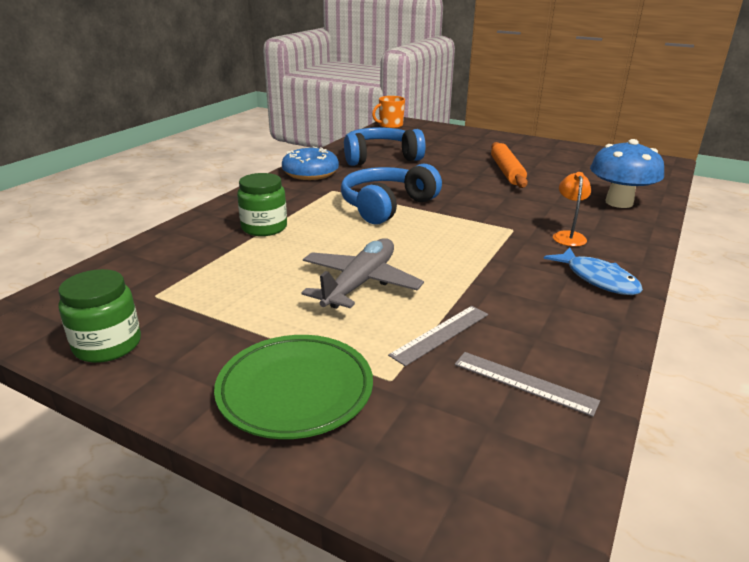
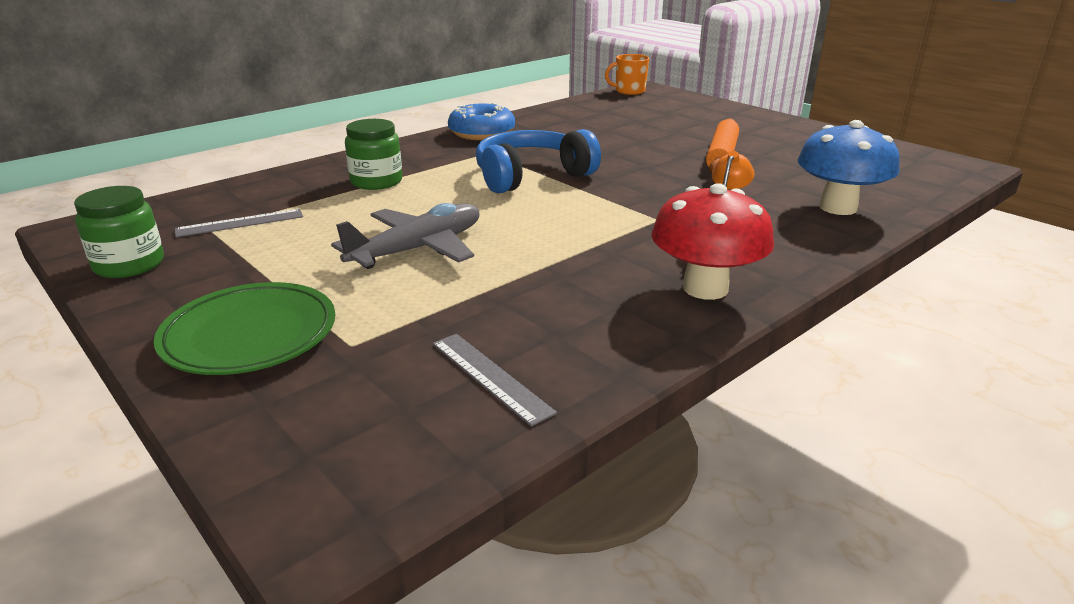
camera: 20 degrees right, 0 degrees up
blue headphones [344,127,426,166] -> none
grey ruler [388,306,488,366] -> grey ruler moved to [175,209,303,237]
blue fish [544,247,643,295] -> red mushroom [652,183,774,300]

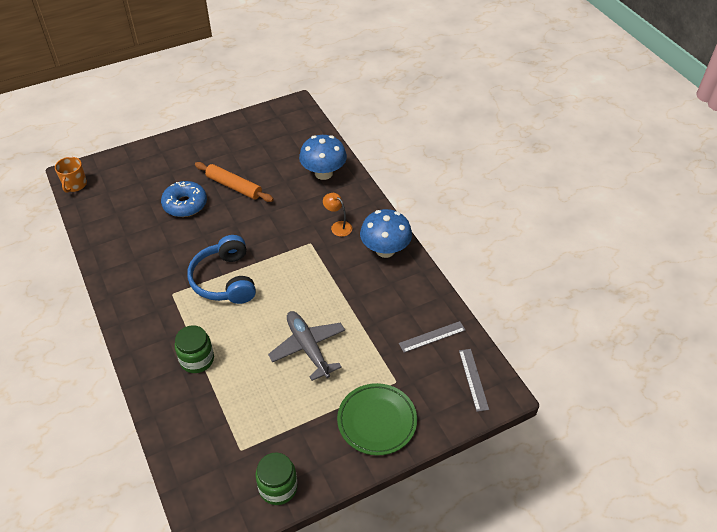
camera: 75 degrees left, 20 degrees up
grey ruler [175,209,303,237] -> grey ruler moved to [459,349,489,412]
blue donut [448,103,515,140] -> blue donut moved to [161,181,207,217]
red mushroom [652,183,774,300] -> blue mushroom [360,209,412,258]

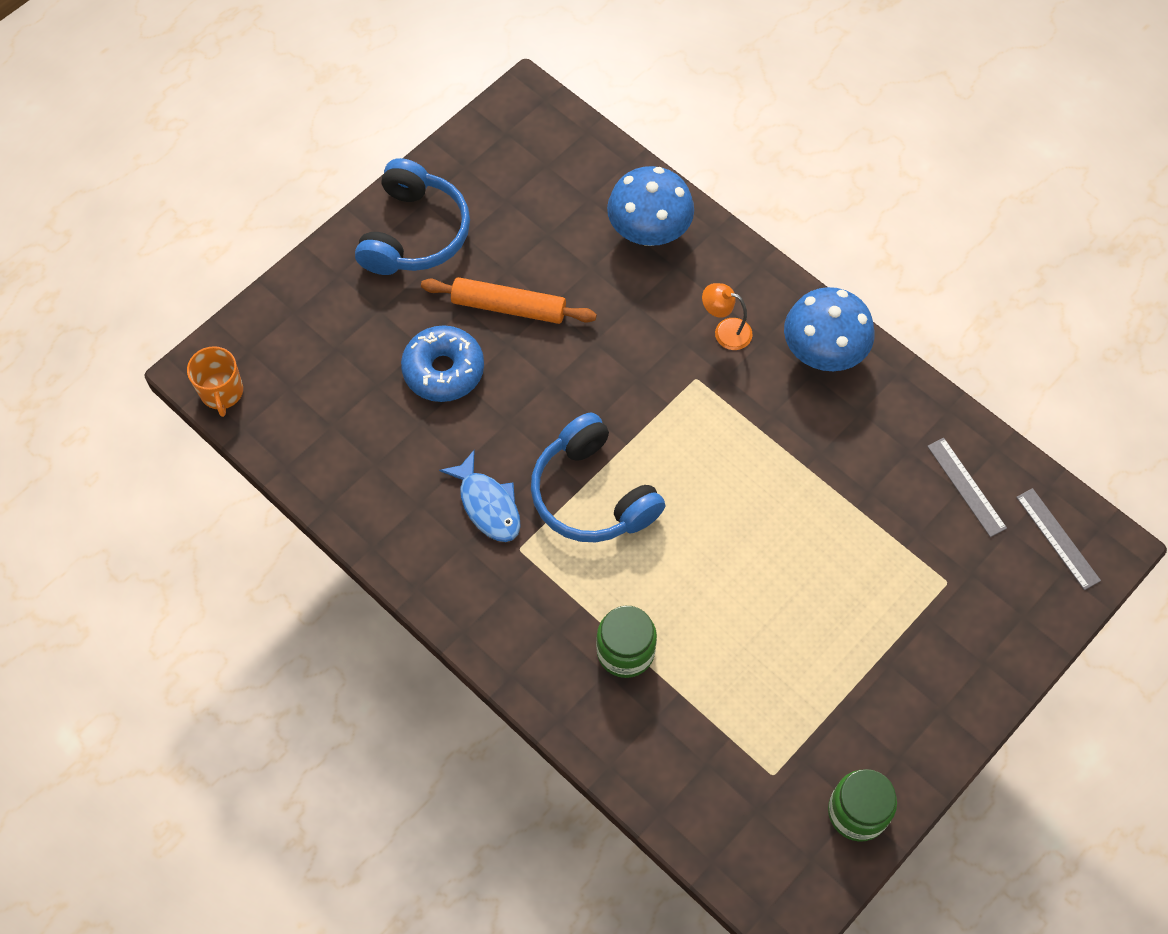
camera: 20 degrees left, 15 degrees up
grey plane [268,311,345,381] -> none
green plate [337,383,417,455] -> none
grey ruler [399,321,465,353] -> grey ruler turned 75 degrees counterclockwise [927,438,1007,537]
none -> blue headphones [355,158,470,275]
none -> blue fish [439,450,521,542]

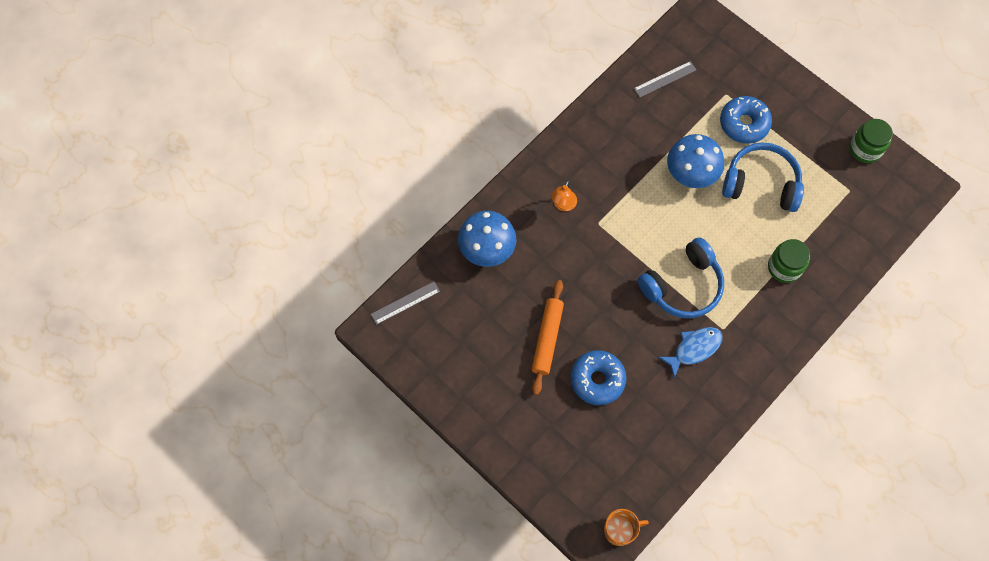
camera: 90 degrees left, 5 degrees up
blue headphones [355,158,470,275] -> blue headphones moved to [722,142,804,212]
blue mushroom [784,287,875,371] -> blue mushroom moved to [667,134,724,188]
grey ruler [1016,488,1101,590] -> grey ruler moved to [371,282,440,325]
none -> blue donut [720,96,772,144]

